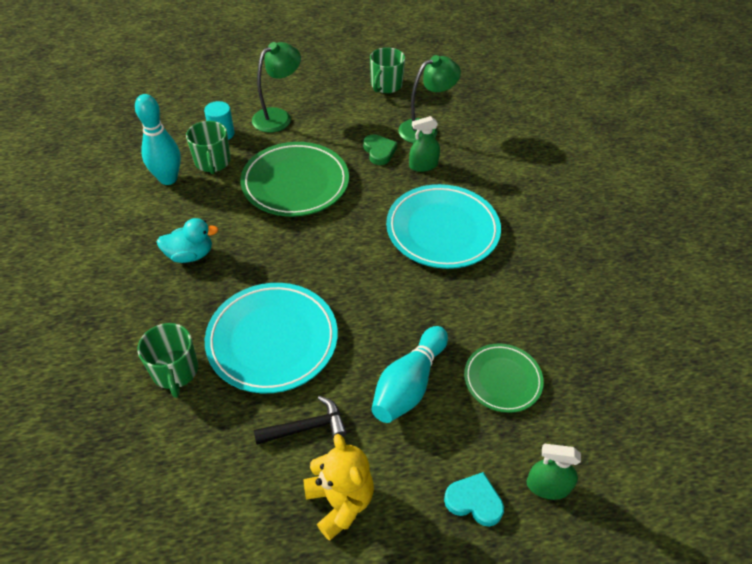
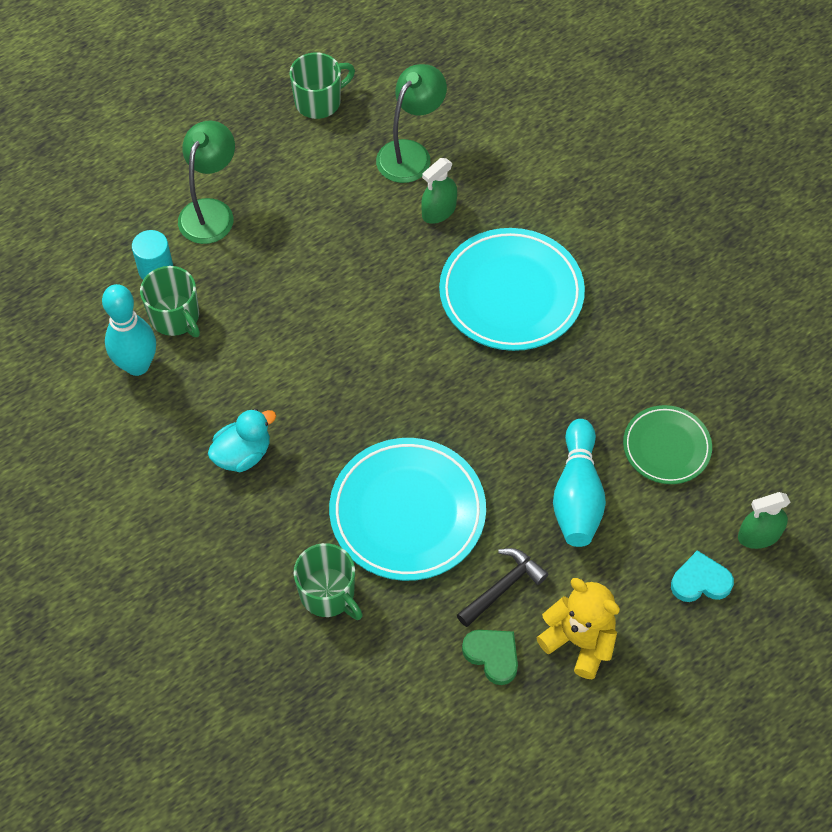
camera: 25 degrees left, 10 degrees up
green plate [240,142,349,217] -> none
green heart [363,134,397,165] -> green heart moved to [462,630,518,685]
green mug [370,47,405,93] -> green mug turned 120 degrees counterclockwise [290,52,355,119]

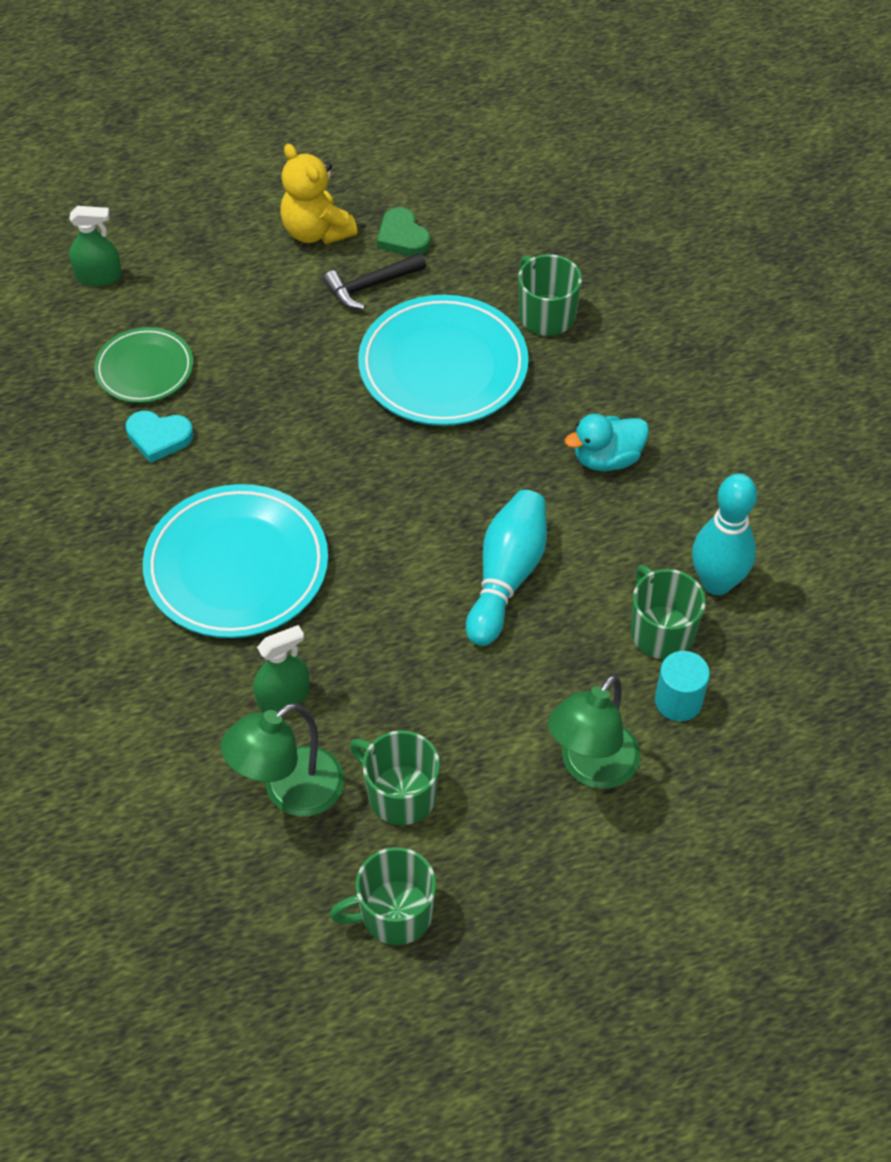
camera: 165 degrees left, 5 degrees down
turquoise bowling pin [553,419,606,547] -> turquoise bowling pin moved to [466,490,547,646]
turquoise heart [671,550,734,602] -> turquoise heart moved to [126,411,194,463]
none -> green mug [350,730,440,825]

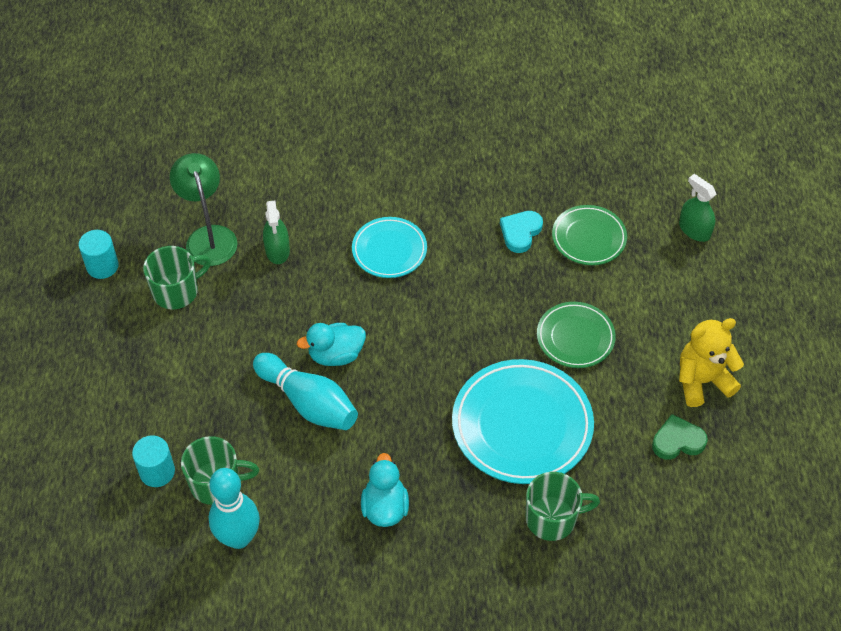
camera: 110 degrees right, 0 degrees up
green spray bottle [69,206,122,286] -> green spray bottle turned 120 degrees clockwise [679,174,716,242]
turquoise plate [143,484,328,638] -> turquoise plate [352,217,427,278], size x0.58
black hammer [323,253,426,310] -> none
green mug [330,847,436,945] -> turquoise cylinder [79,230,119,279]
green lamp [548,675,641,789] -> none
none -> turquoise duck [297,323,366,366]
none -> green plate [537,302,616,368]

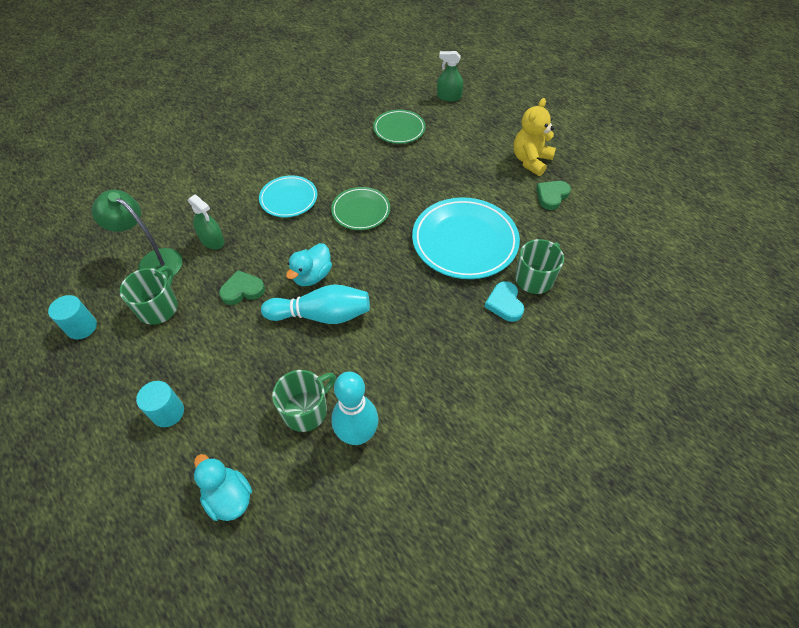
camera: 40 degrees left, 0 degrees up
turquoise cylinder [132,435,175,487] -> turquoise cylinder moved to [136,381,184,427]
turquoise duck [361,453,409,527] -> turquoise duck moved to [193,454,252,521]
turquoise heart [500,211,543,253] -> turquoise heart moved to [484,281,524,322]
green plate [537,302,616,368] -> green plate moved to [331,187,390,230]
none -> green heart [219,270,265,305]

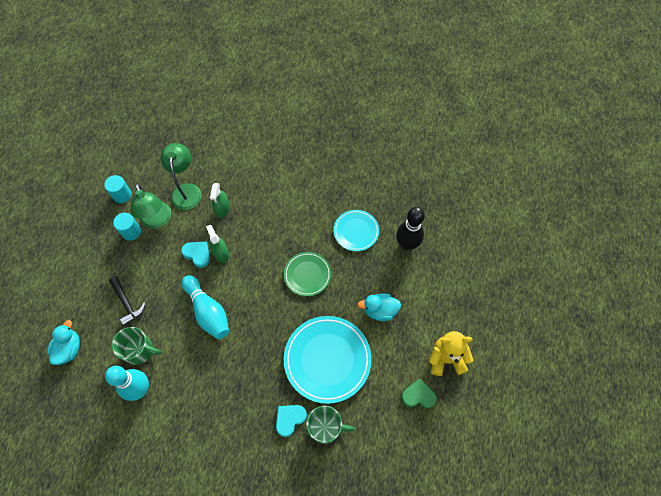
camera: 55 degrees right, 10 degrees up
green mug [120,266,178,325] -> green lamp [131,184,171,229]
turquoise cylinder [136,381,184,427] -> turquoise cylinder moved to [113,213,141,241]
green heart [219,270,265,305] -> turquoise heart [181,241,210,268]
turquoise plate [259,175,317,217] -> turquoise plate moved to [333,210,379,251]
turquoise duck [286,243,332,286] -> turquoise duck moved to [358,293,401,321]
green plate [373,110,426,144] -> black bowling pin [396,207,425,251]
green spray bottle [437,51,463,102] -> green spray bottle moved to [206,225,229,263]
none -> black hammer [109,276,145,326]

